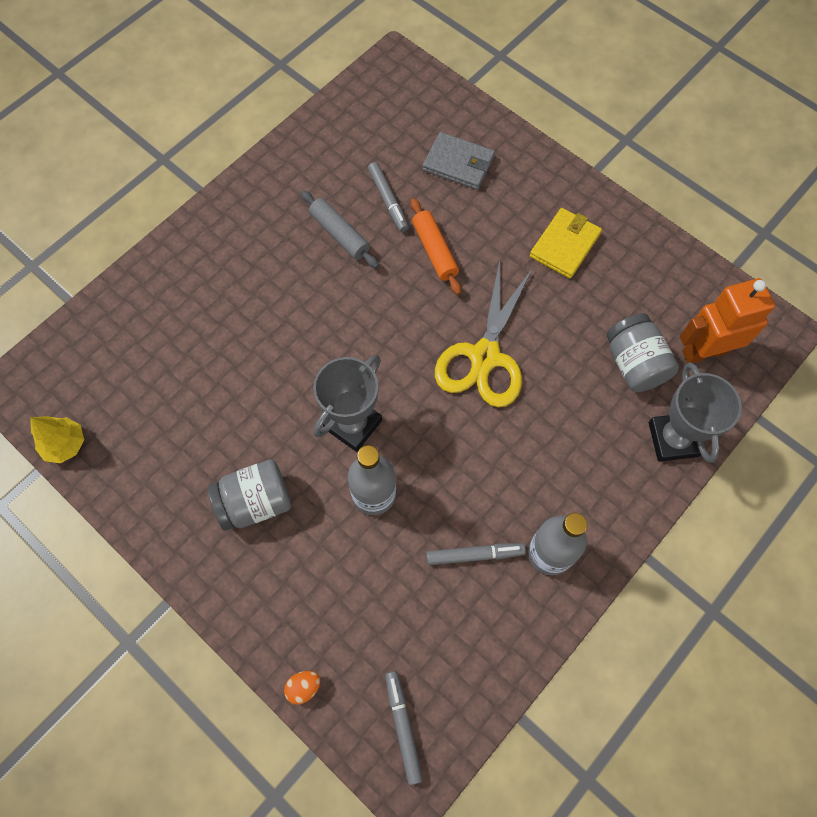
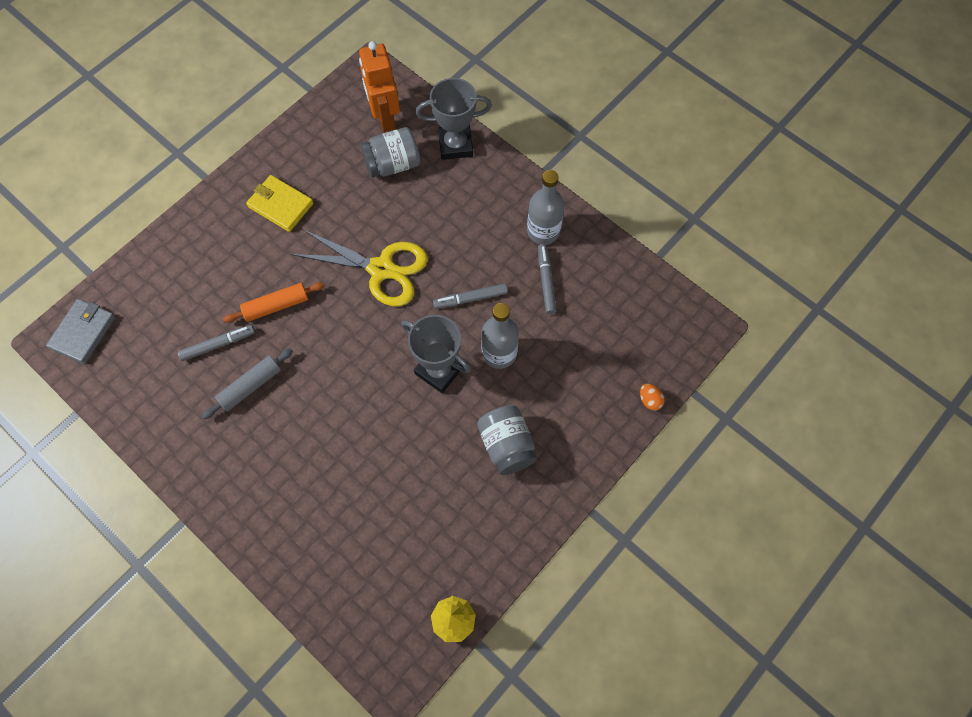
camera: 90 degrees left, 0 degrees up
grey marker [385,671,423,785] -> grey marker moved to [433,283,508,309]
grey wallet [423,132,495,190] -> grey wallet moved to [46,299,116,364]

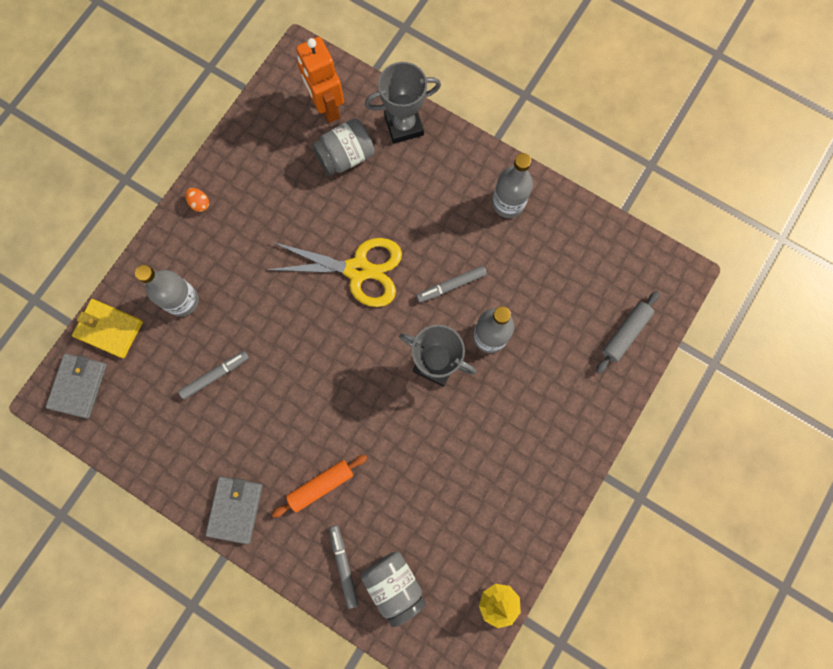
camera: 10 degrees left, 10 degrees up
grey rolling pin [202,348,293,419] -> grey rolling pin moved to [596,291,660,374]
orange rolling pin [223,282,325,323] -> orange rolling pin moved to [272,455,367,518]
yellow wallet [246,175,314,232] -> yellow wallet moved to [72,299,143,358]
grey jar [477,405,537,475] -> grey jar moved to [361,551,426,627]
grey marker [538,244,557,314] -> grey marker moved to [329,525,358,609]
orange egg [640,384,665,411] -> orange egg moved to [185,188,209,212]
none -> grey bottle [135,265,199,317]
none -> grey wallet [205,477,263,544]

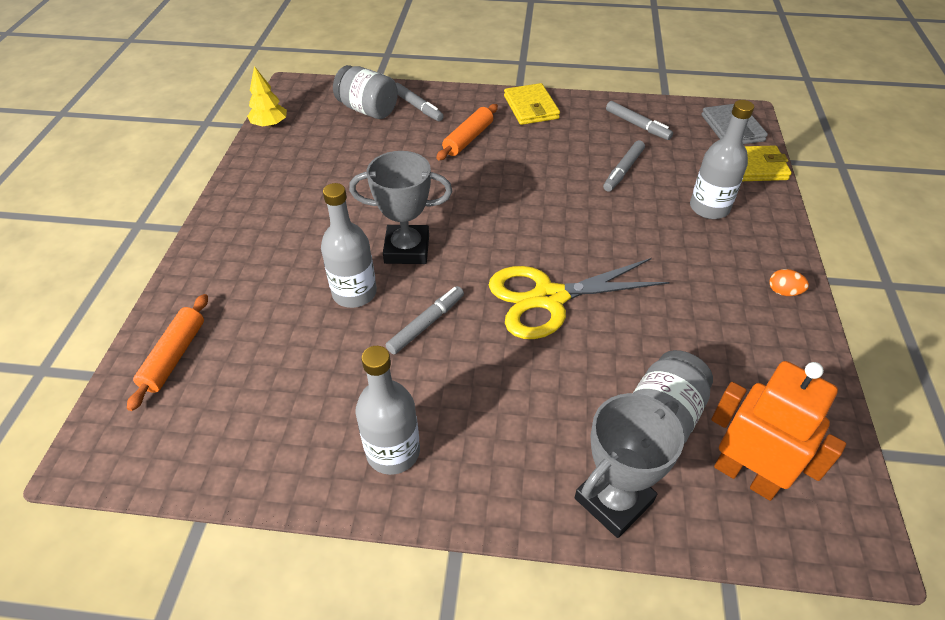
camera: 155 degrees right, 30 degrees down
grey wallet [205,477,263,544] -> yellow wallet [504,83,560,125]
grey rolling pin [596,291,660,374] -> orange rolling pin [127,294,208,411]
none -> grey marker [606,101,673,140]

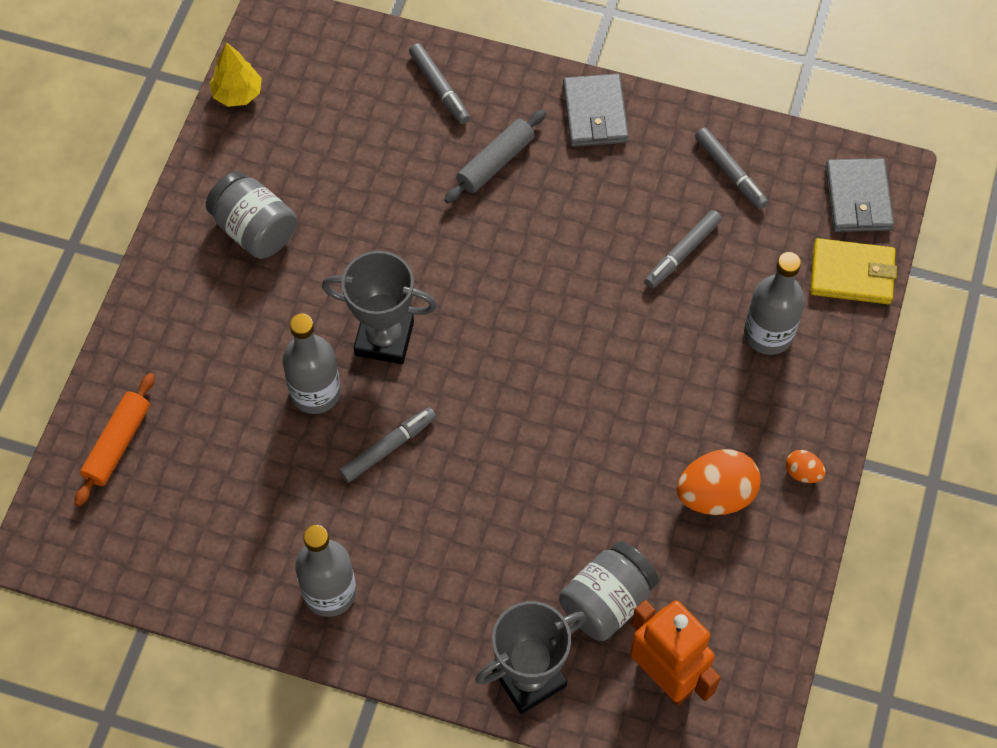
camera: 10 degrees right, 15 degrees up
grey jar [333,65,398,119] -> grey jar moved to [206,171,296,259]
orange rolling pin [436,104,498,160] -> grey rolling pin [444,109,546,203]
yellow scissors [489,258,670,339] -> none
yellow wallet [504,83,560,125] -> grey wallet [563,74,629,147]
none -> orange egg [677,449,761,515]

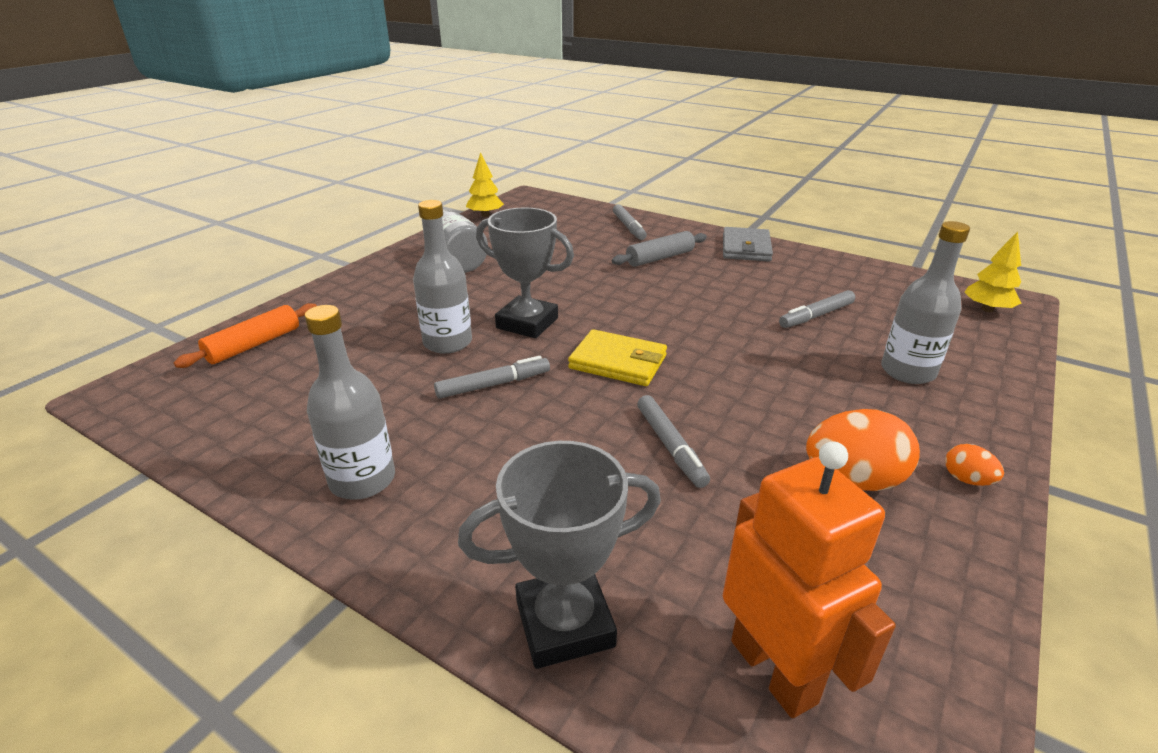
camera: 15 degrees right, 30 degrees down
grey jar [559,541,659,641] -> none
grey marker [695,127,768,209] -> grey marker moved to [637,395,710,488]
yellow wallet [810,238,897,304] -> yellow wallet moved to [568,329,667,386]
grey wallet [825,158,894,232] -> yellow tree [964,231,1022,312]

